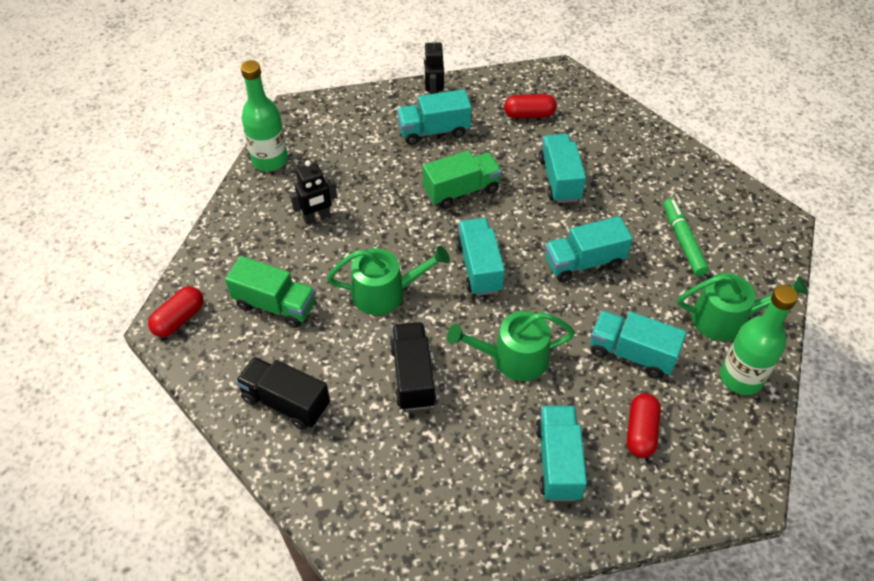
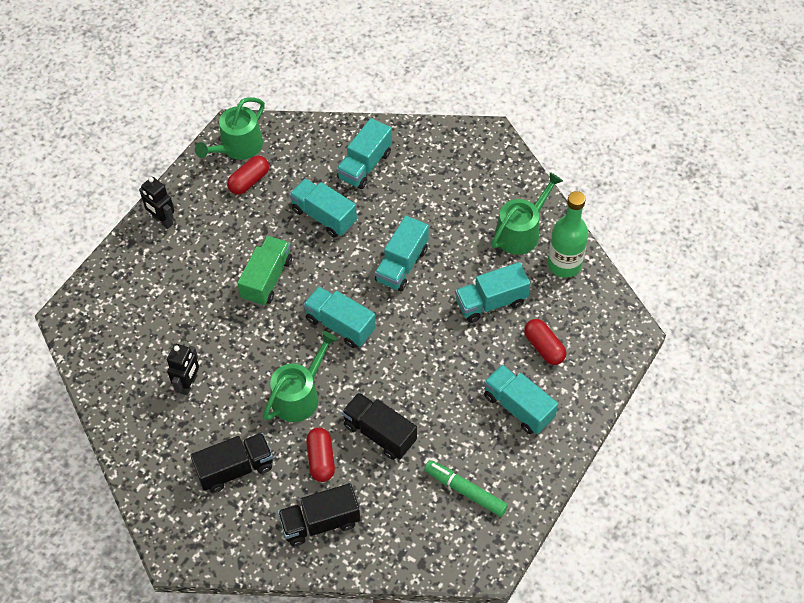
camera: 45 degrees left, 5 degrees up
red capsule [148,286,203,337] -> red capsule moved to [306,428,335,482]
green truck [225,256,316,328] -> black truck [190,433,273,493]
green bottle [241,60,288,171] -> none
turquoise truck [397,89,472,145] -> turquoise truck moved to [337,118,392,189]
green watering can [447,311,575,381] -> green watering can moved to [195,97,265,160]
green marker [663,198,709,276] -> green marker moved to [424,460,508,517]

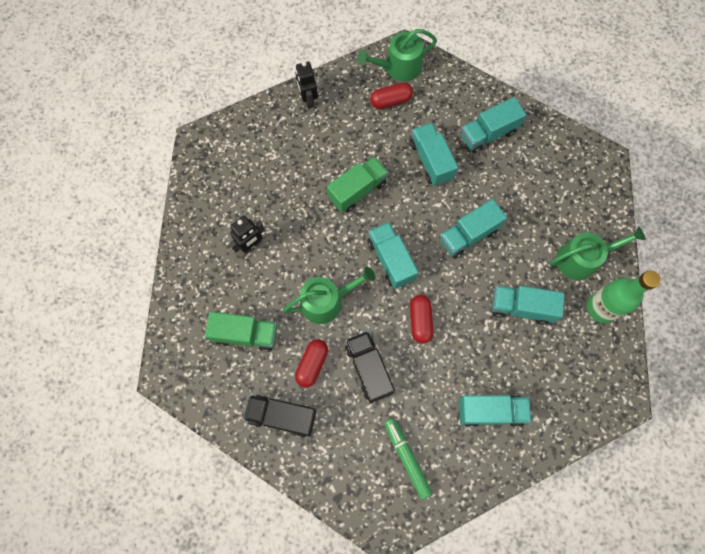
camera: 30 degrees right, 15 degrees up
black truck [190,433,273,493] -> green truck [205,312,277,352]
turquoise truck [484,365,558,434] -> turquoise truck turned 105 degrees clockwise [459,395,531,427]
red capsule [524,319,566,365] -> red capsule moved to [410,295,434,343]

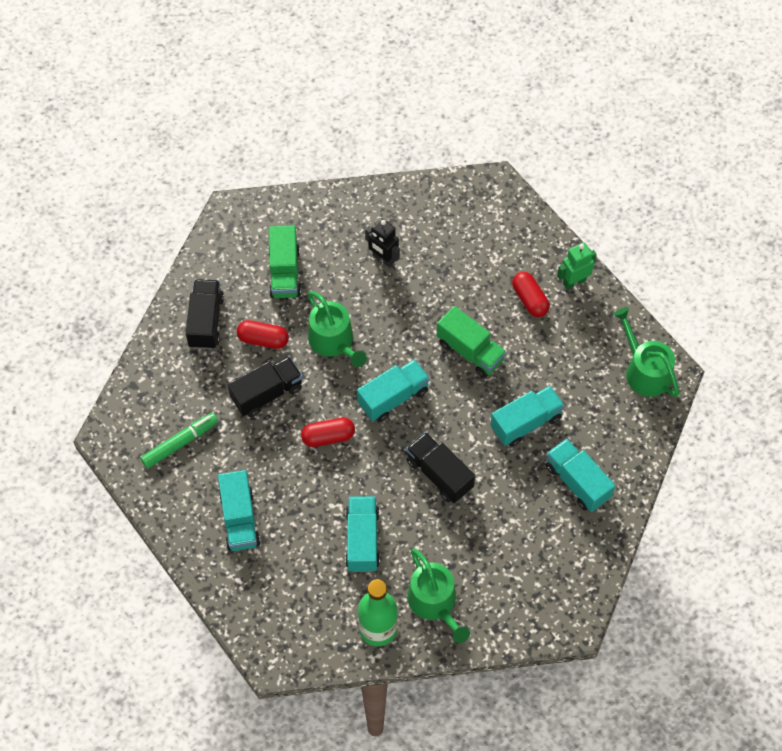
camera: 80 degrees right, 10 degrees down
black robot [296,61,318,109] -> green robot [557,242,597,290]
red capsule [370,82,413,109] -> red capsule moved to [512,272,550,317]
turquoise truck [439,199,507,259] -> black truck [406,432,475,503]

